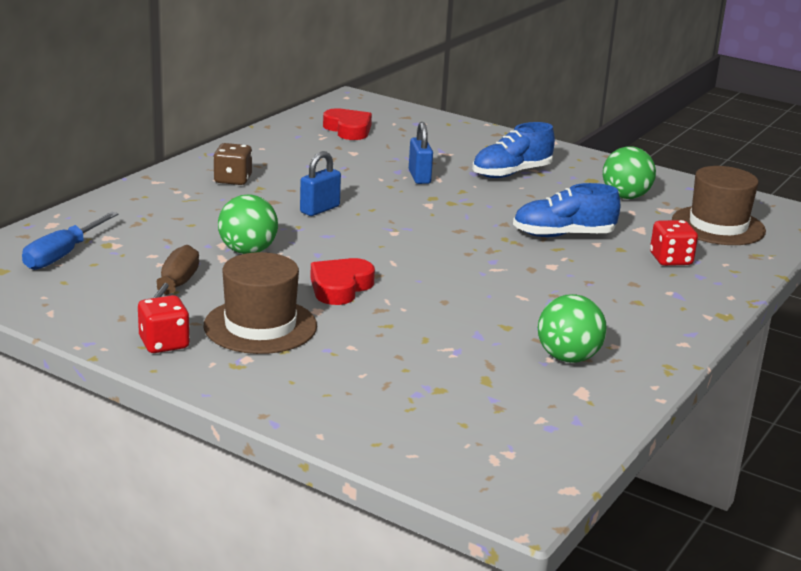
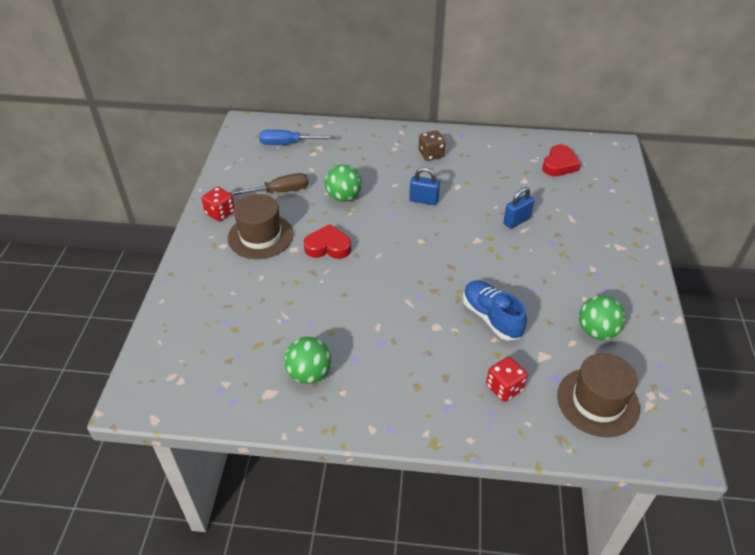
camera: 65 degrees right, 20 degrees up
blue shoe [472,122,555,178] -> none

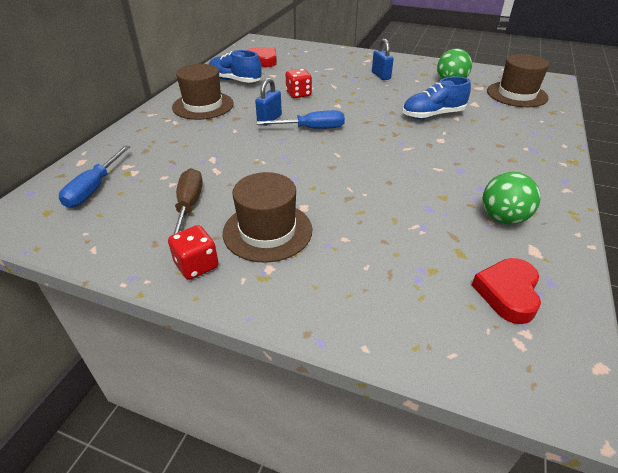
camera: 75 degrees left, 5 degrees down
red heart [304,224,351,259] -> red heart moved to [472,258,541,324]
green ball [325,164,362,202] -> none
brown dice [419,130,446,161] -> brown hat [172,64,234,120]
red dice [486,357,528,402] -> red dice moved to [286,69,312,98]
blue padlock [503,187,534,229] -> blue padlock moved to [372,39,394,80]
none -> blue shoe [209,50,262,83]
none -> blue screwdriver [257,110,345,129]

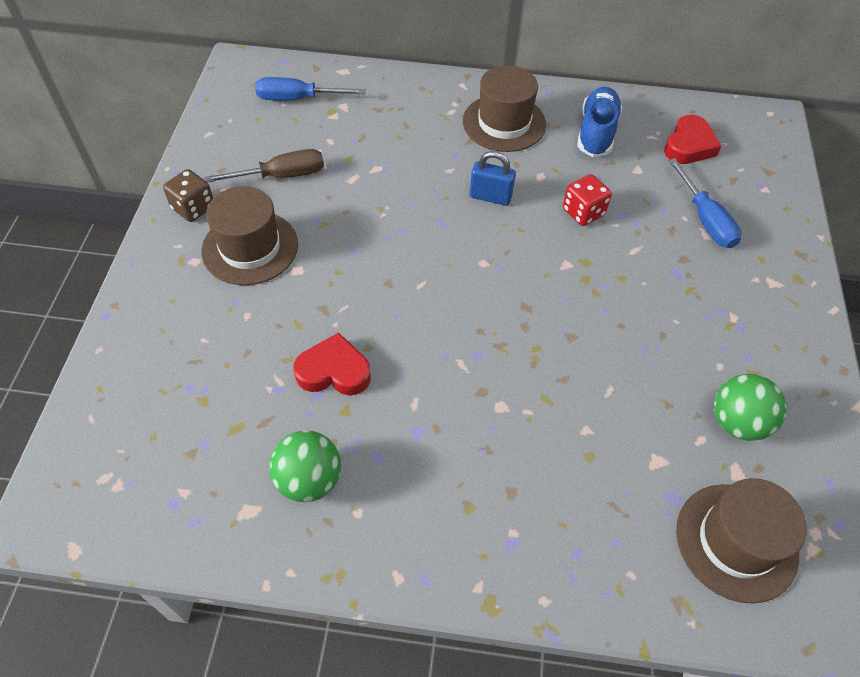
camera: 75 degrees right, 15 degrees up
red dice [168,225,219,280] -> brown dice [163,169,213,222]
blue screwdriver [257,110,345,129] -> blue screwdriver moved to [668,158,742,248]
blue padlock [372,39,394,80] -> none
blue shoe [402,77,471,119] -> none
red heart [472,258,541,324] -> red heart moved to [293,332,371,395]

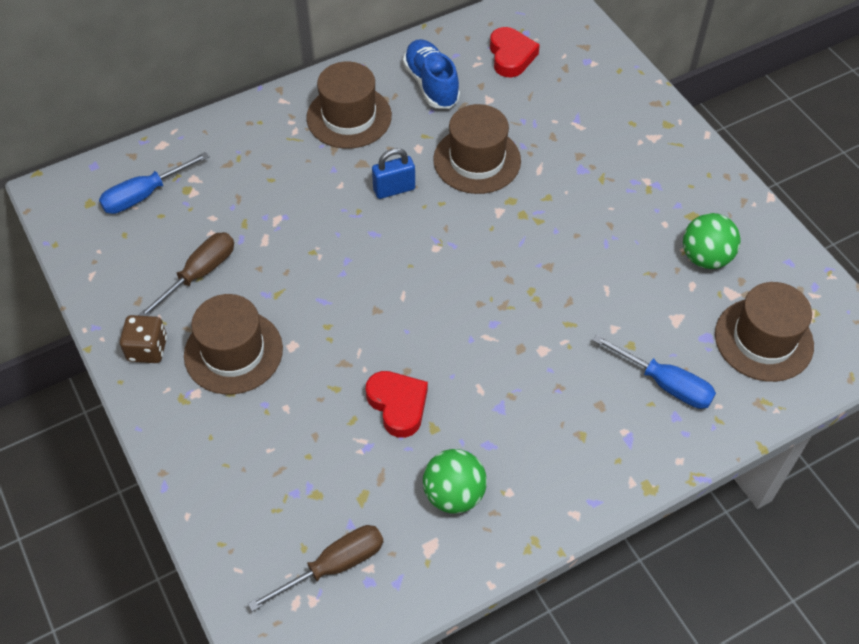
camera: 35 degrees left, 0 degrees up
red heart [293,332,371,395] -> red heart turned 90 degrees clockwise [366,371,428,438]
red dice [563,174,612,226] -> brown hat [433,104,521,194]
blue screwdriver [668,158,742,248] -> blue screwdriver moved to [593,334,716,409]
none -> brown screwdriver [248,525,384,612]

